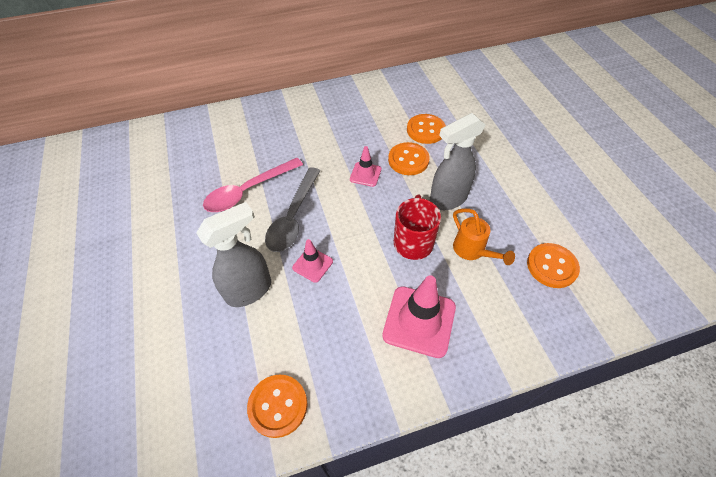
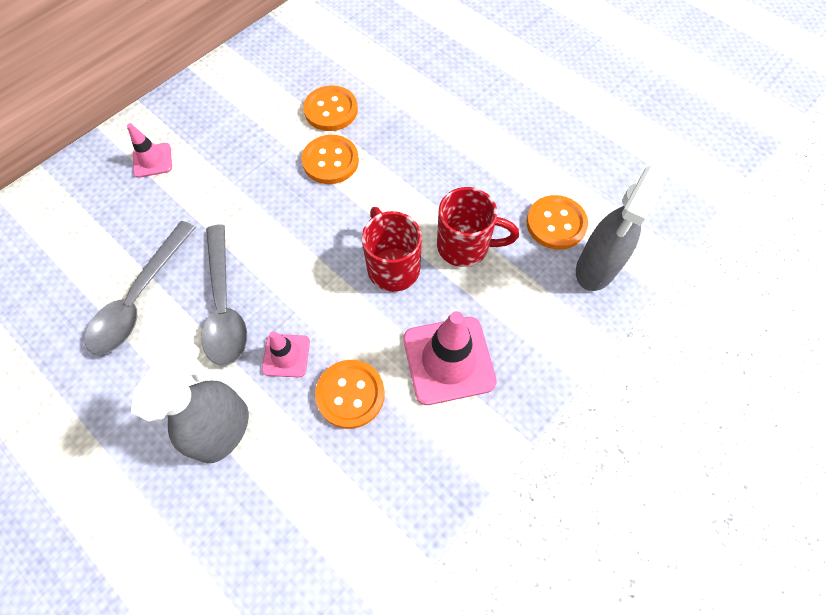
camera: 30 degrees left, 10 degrees up
pink spoon [203,158,303,212] -> grey spoon [85,221,196,355]
orange button [247,375,308,438] -> orange button moved to [315,360,385,429]
pink traffic cone [350,146,381,187] -> pink traffic cone moved to [127,123,172,178]
grey spray bottle [430,113,486,210] -> grey spray bottle moved to [576,166,668,291]
orange watering can [453,208,515,265] -> red mug [437,187,519,267]

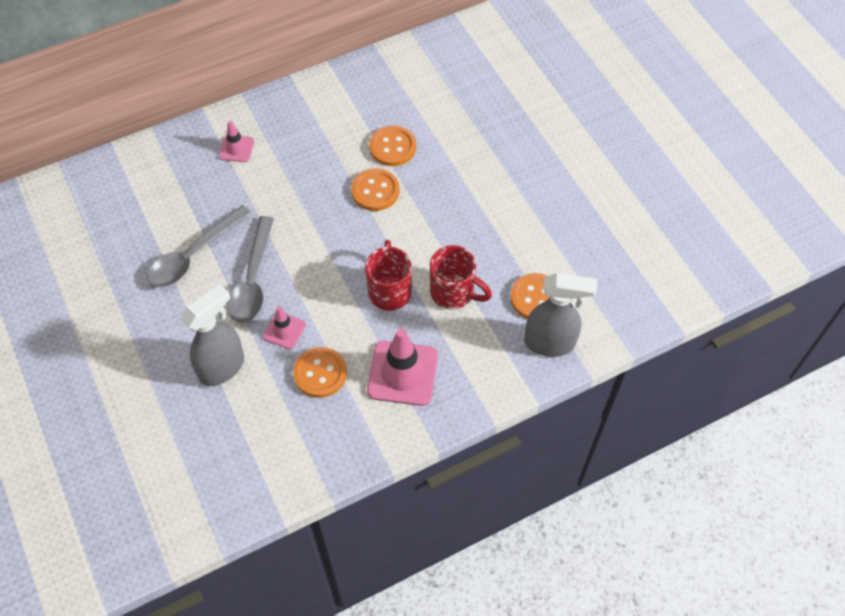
camera: 20 degrees right, 5 degrees down
grey spray bottle [576,166,668,291] -> grey spray bottle turned 135 degrees counterclockwise [524,273,597,357]

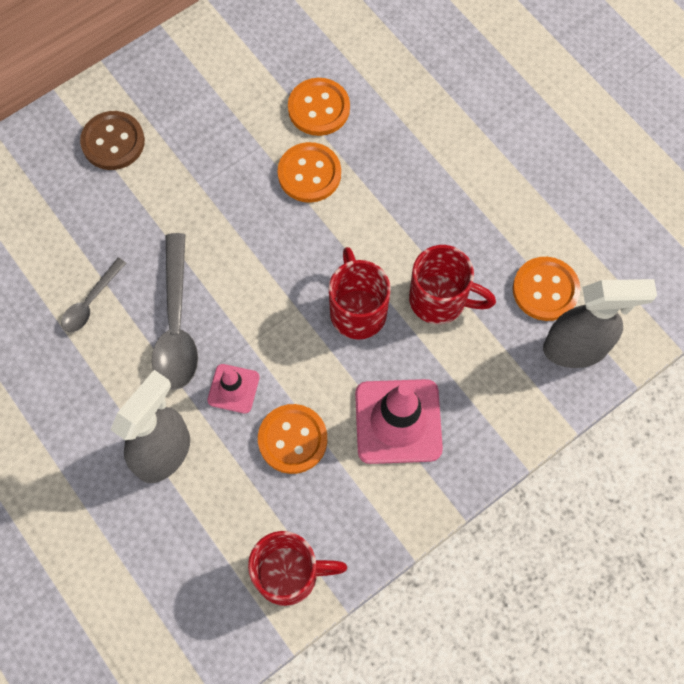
camera: 10 degrees left, 10 degrees up
grey spoon [147,205,252,287] -> grey spoon [61,258,126,332], size x0.55
pink traffic cone [219,121,254,162] -> brown button [80,111,145,170]
none -> red mug [248,531,347,606]

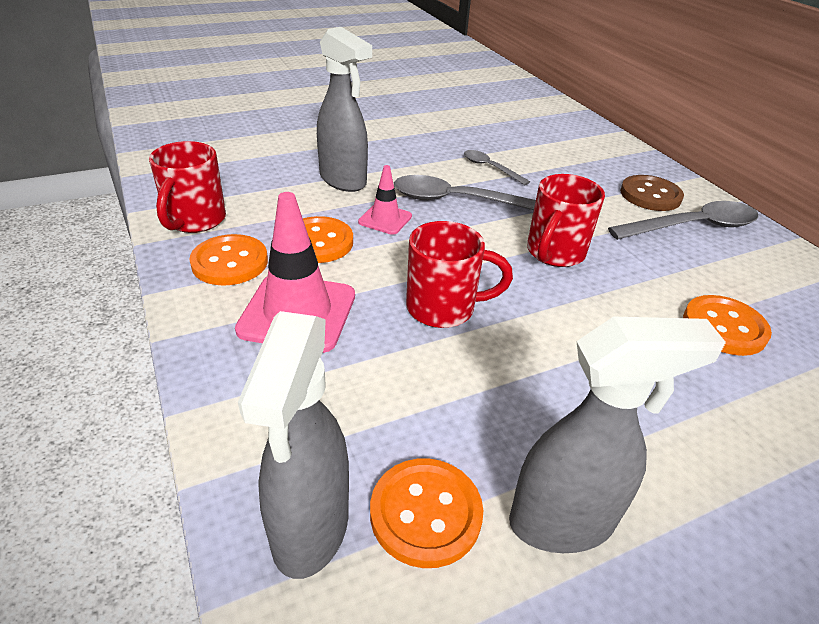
camera: 100 degrees right, 30 degrees down
orange button [278,142,341,203] -> orange button moved to [189,234,268,286]
red mug [409,245,496,324] -> red mug moved to [527,174,605,267]
none -> grey spray bottle [509,317,726,553]
none -> grey spoon [608,201,759,240]

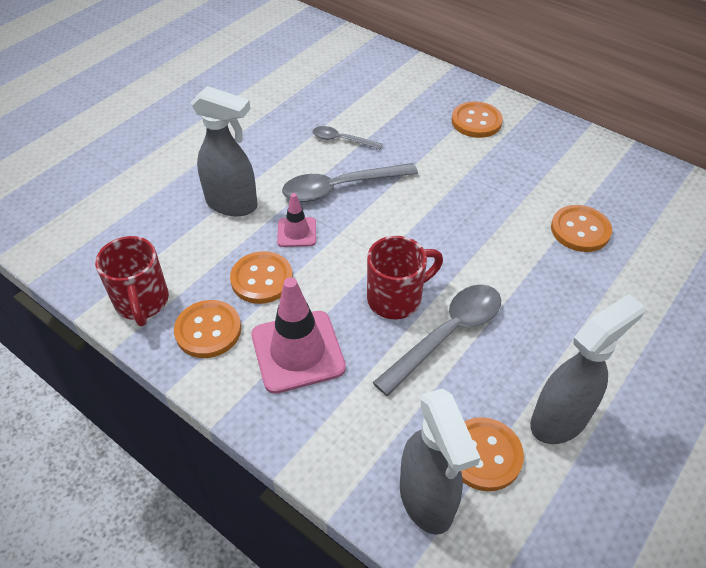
camera: 25 degrees left, 10 degrees up
red mug [527,174,605,267] -> none
grey spoon [608,201,759,240] -> grey spoon moved to [373,285,501,396]
brown button [620,175,684,211] -> orange button [452,101,503,138]

